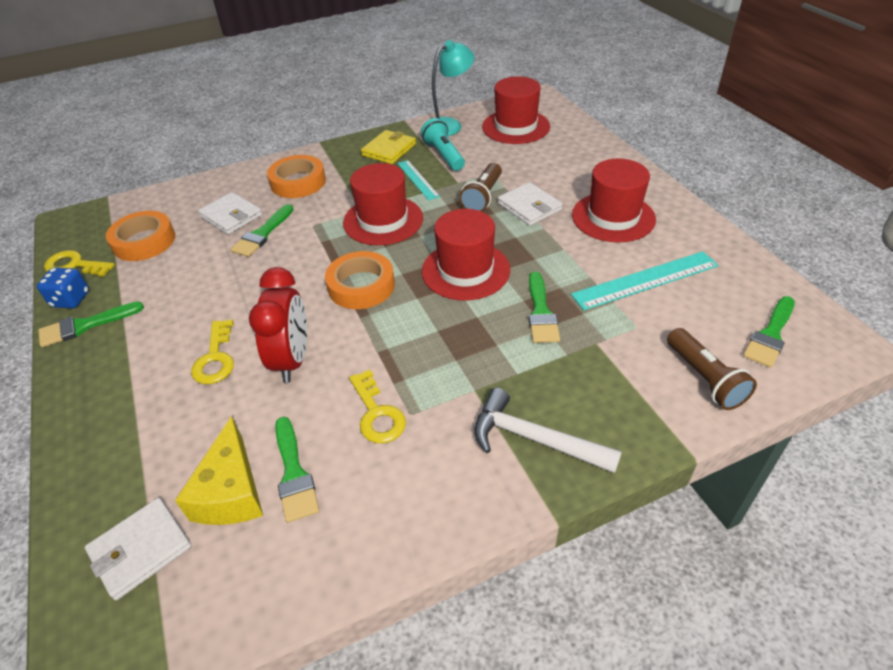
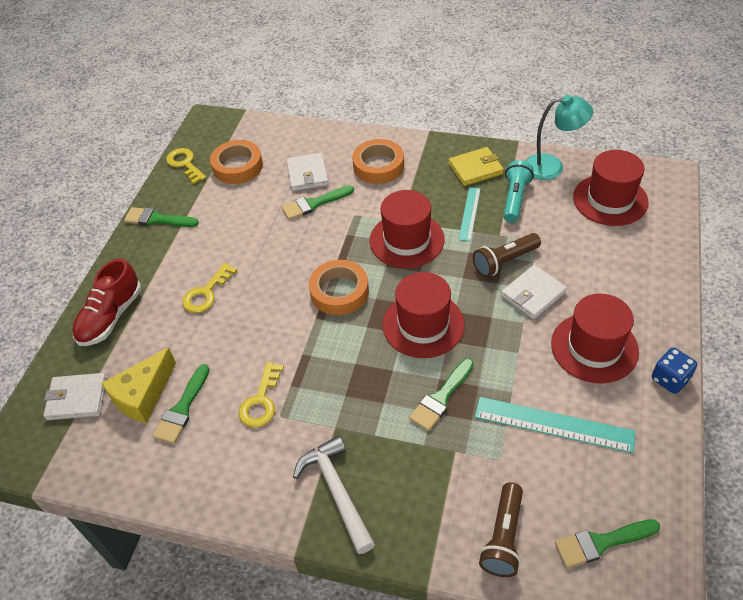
camera: 40 degrees right, 5 degrees up
blue dice [37,267,89,308] -> blue dice moved to [652,348,697,394]
red clock [249,267,307,383] -> none
white wallet [498,182,563,226] -> white wallet turned 45 degrees clockwise [501,265,567,319]
none -> red shoe [72,258,141,346]

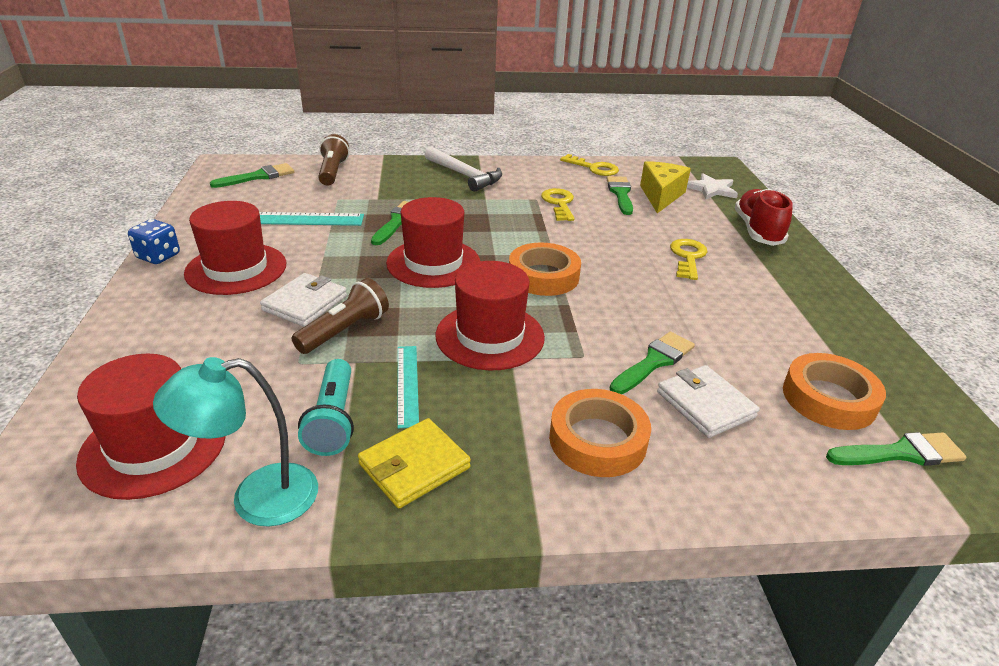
camera: 155 degrees right, 15 degrees down
white wallet [43,373,107,420] -> white star [687,173,738,199]
green brush [124,207,199,227] -> green brush moved to [826,432,967,466]
yellow key [166,148,206,184] -> yellow key moved to [560,154,619,176]

